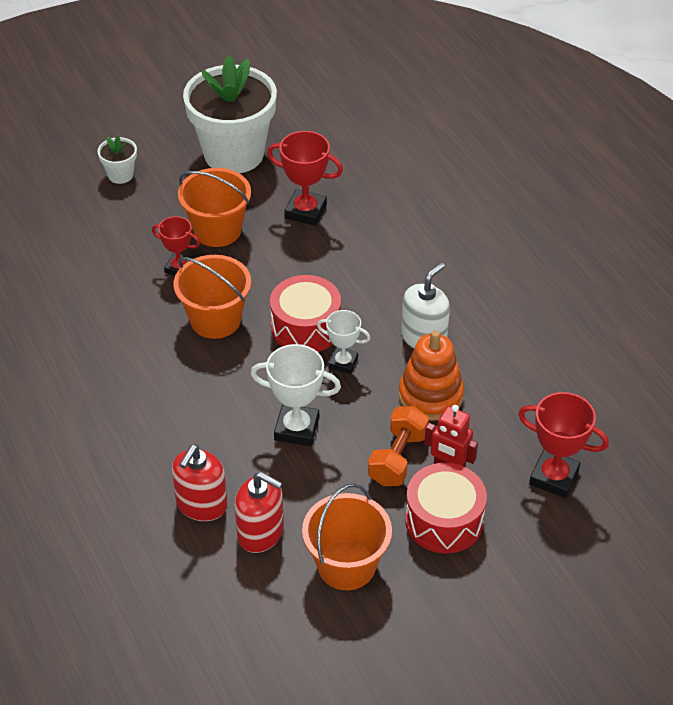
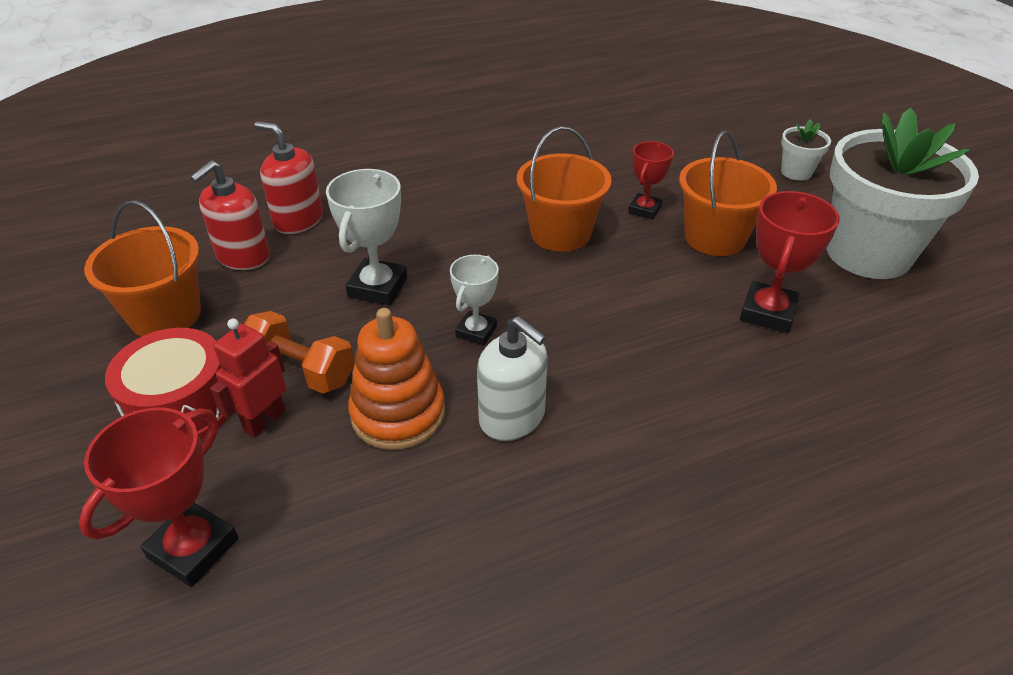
camera: 95 degrees right, 5 degrees down
red drum [270,275,341,352] -> none

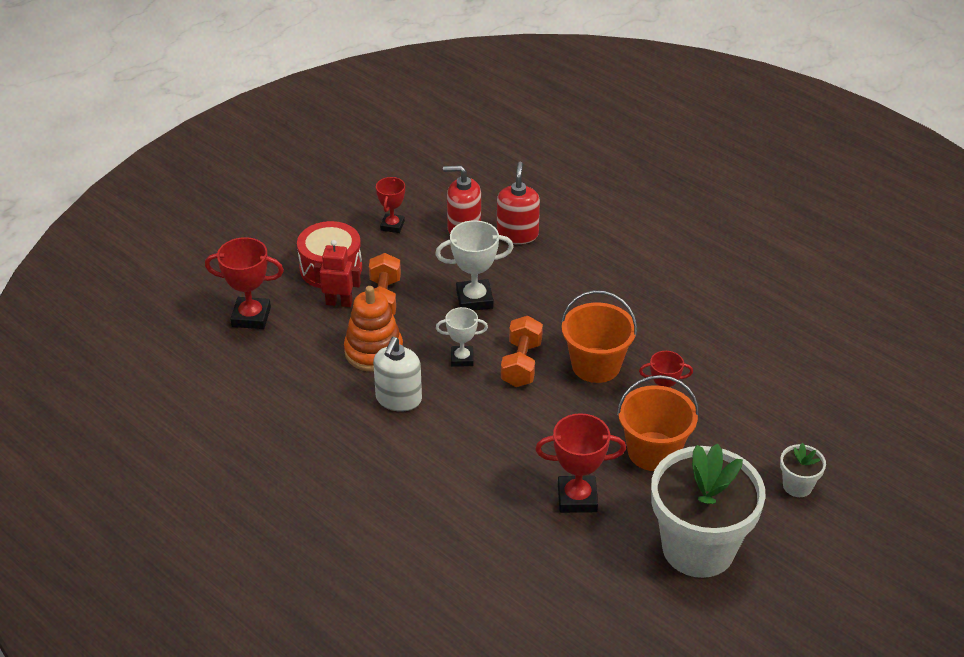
camera: 65 degrees right, 0 degrees up
orange bucket [84,200,201,337] -> red trophy [376,177,405,233]
none -> orange dumbbell [501,316,543,387]

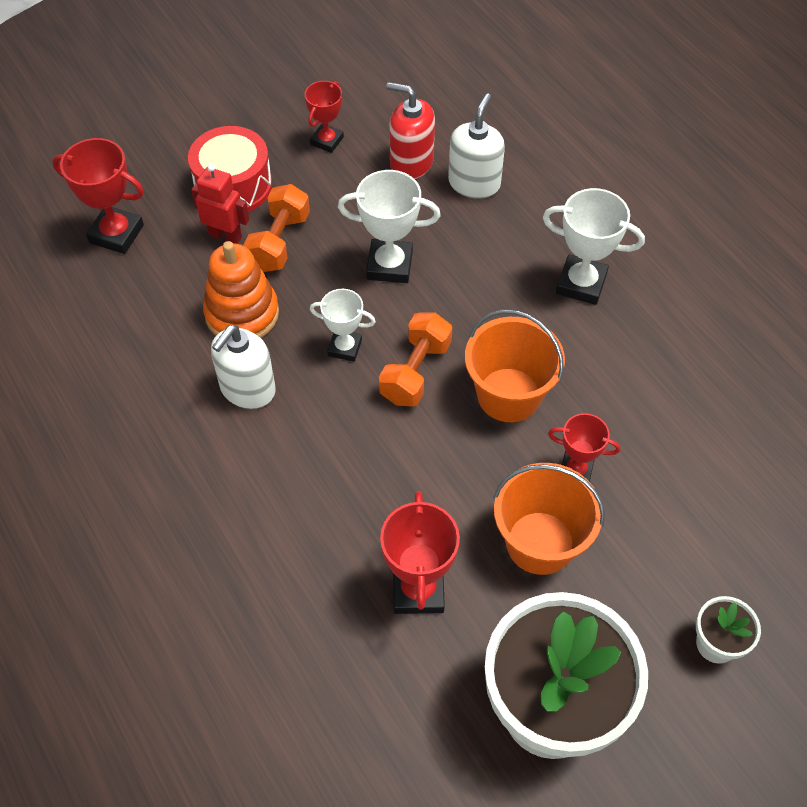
camera: 15 degrees right, 15 degrees up
red soap dispenser [497,162,540,244] -> white soap dispenser [448,93,505,199]
red trophy [535,413,626,513] -> red trophy turned 75 degrees clockwise [380,491,460,614]
none -> white trophy [543,188,645,305]

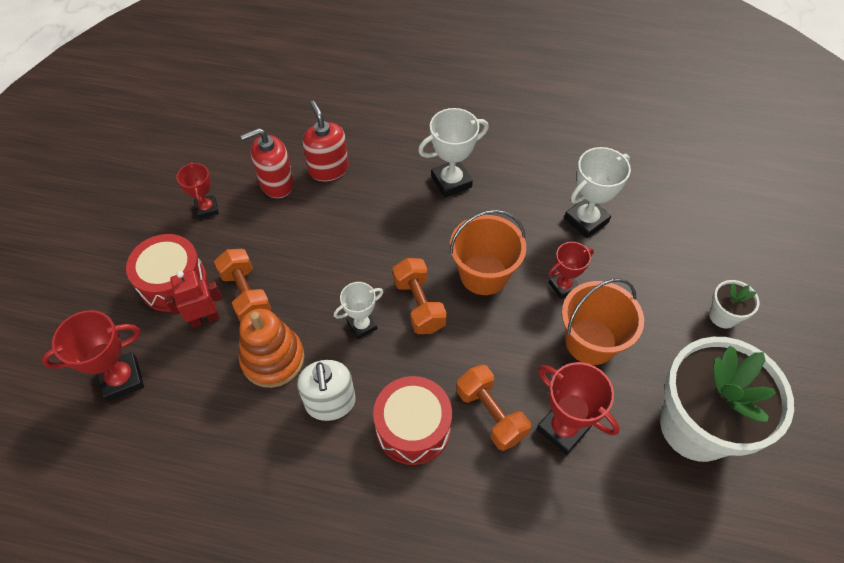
camera: 45 degrees left, 0 degrees up
white trophy [338,170,441,283] -> white trophy moved to [564,147,631,238]
white soap dispenser [448,93,505,199] -> red soap dispenser [302,101,349,181]
none -> red drum [373,376,452,465]
none -> orange dumbbell [456,365,531,451]

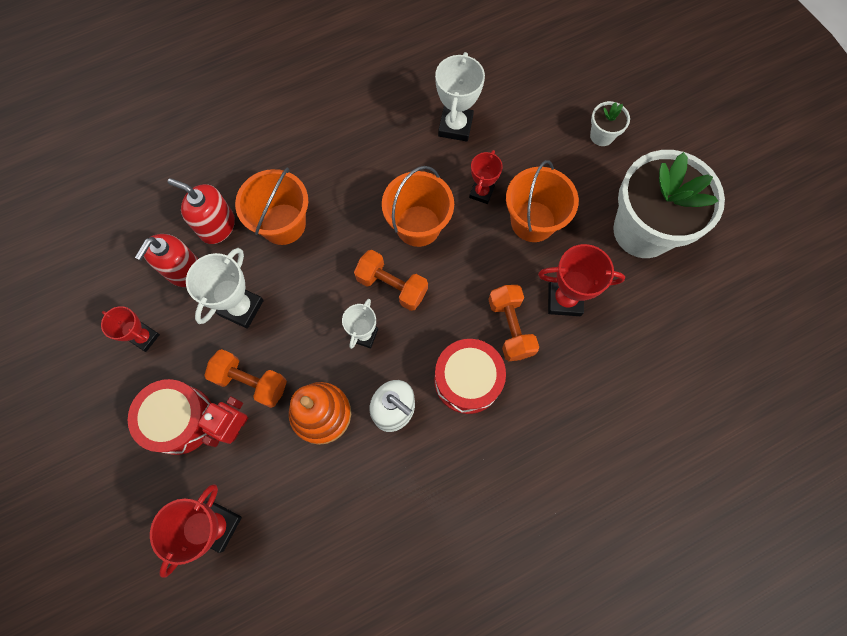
camera: 40 degrees left, 15 degrees up
white trophy [418,108,489,197] -> white trophy moved to [186,248,264,329]
orange dumbbell [456,365,531,451] -> orange dumbbell turned 60 degrees clockwise [488,285,539,361]
none -> orange bucket [235,168,308,245]

